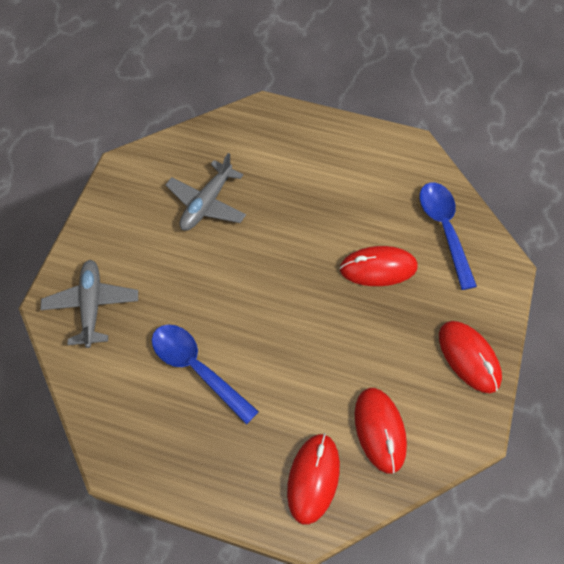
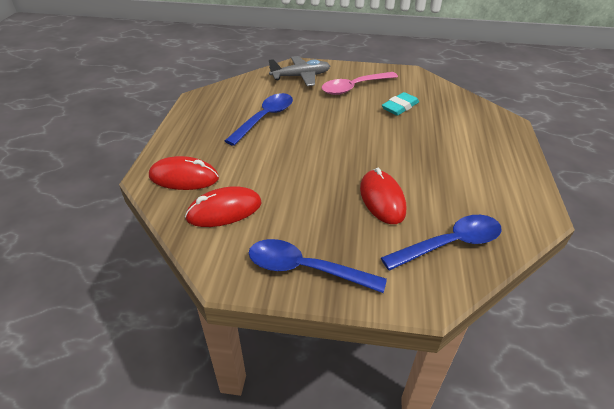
camera: 80 degrees right, 20 degrees down
grey plane [165,153,246,231] -> turquoise eraser [382,92,419,116]
red mouse [439,321,502,393] -> blue spoon [249,239,387,293]
none -> pink spoon [322,72,398,95]

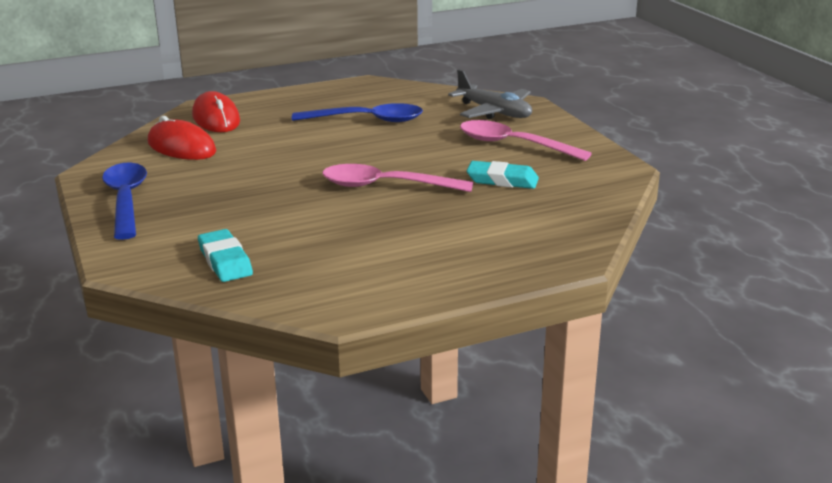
camera: 60 degrees right, 15 degrees down
red mouse [360,168,406,224] -> none
blue spoon [381,215,502,271] -> turquoise eraser [198,229,253,282]
none -> pink spoon [322,164,473,192]

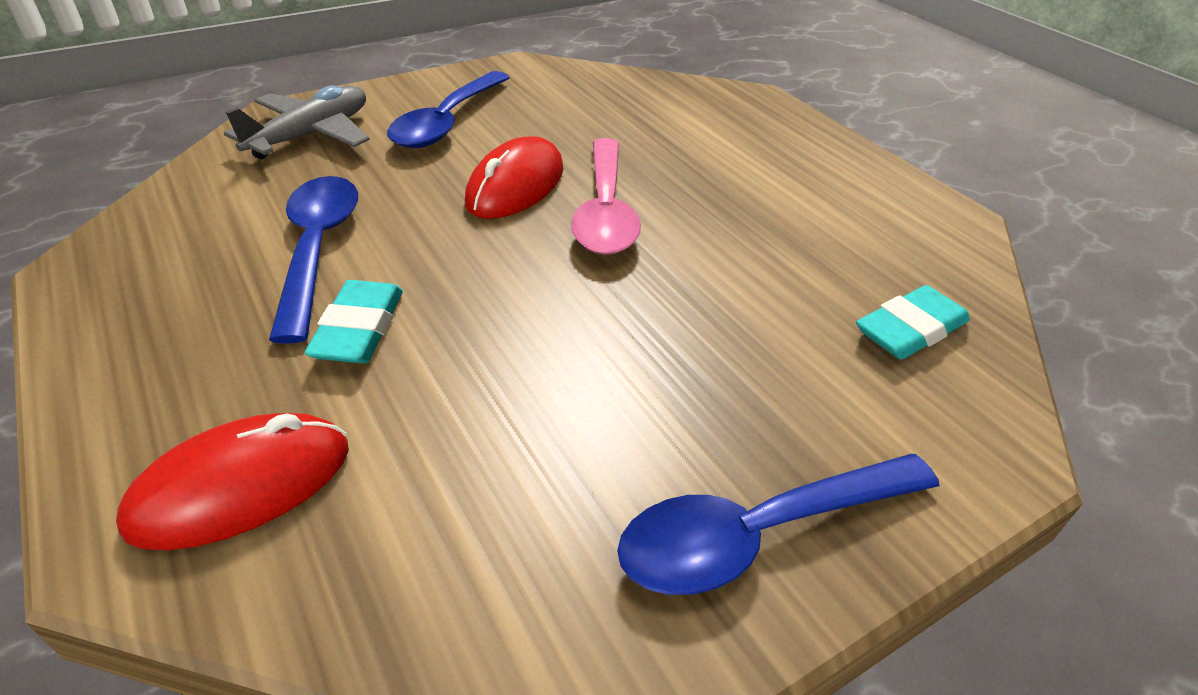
camera: 100 degrees left, 15 degrees up
red mouse [148,116,216,160] -> red mouse moved to [465,136,564,219]
pink spoon [460,120,592,161] -> blue spoon [387,71,510,148]
turquoise eraser [466,161,539,189] -> turquoise eraser moved to [305,280,403,363]

